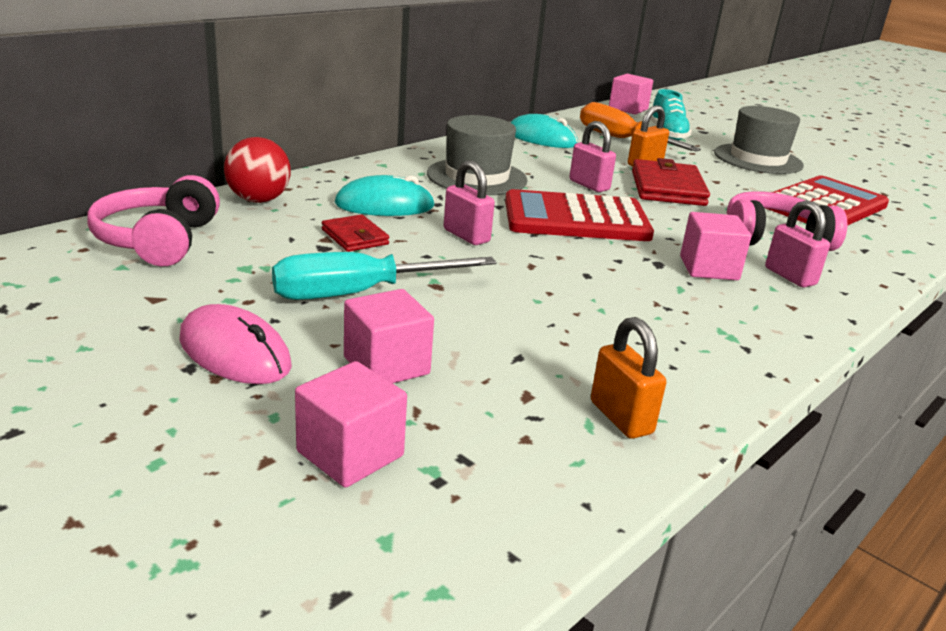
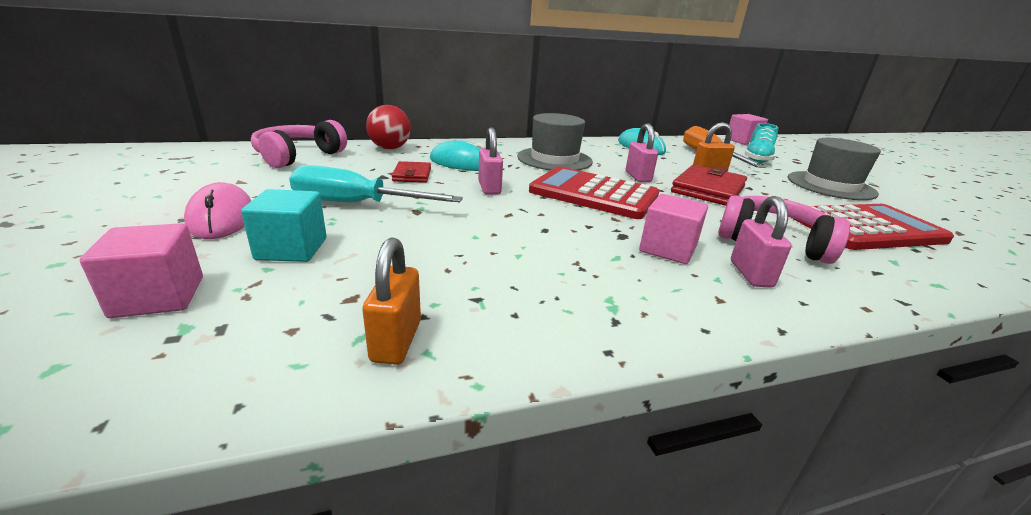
camera: 30 degrees right, 0 degrees up
pink cube [344,289,434,383] -> turquoise cube [241,189,327,262]

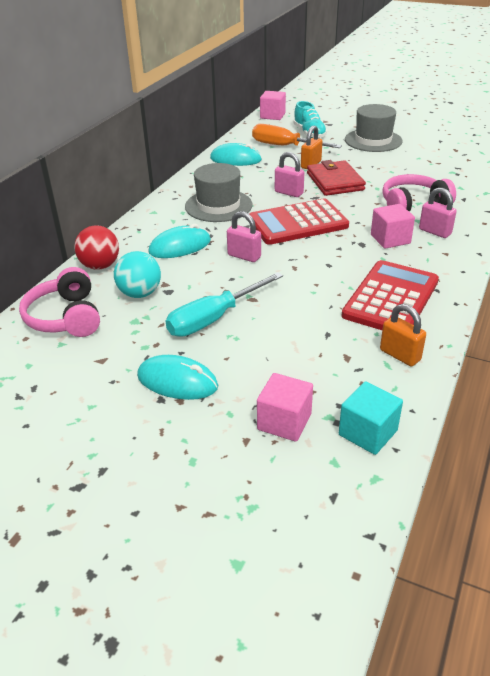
camera: 45 degrees left, 10 degrees up
pink mouse [184,182,251,239] -> turquoise mouse [137,355,218,400]
turquoise cube [241,189,327,262] -> turquoise cube moved to [339,381,403,455]
red wallet [392,161,431,183] -> none
red calculator [790,204,954,250] -> red calculator moved to [342,260,439,330]
none -> turquoise ball [114,251,161,298]

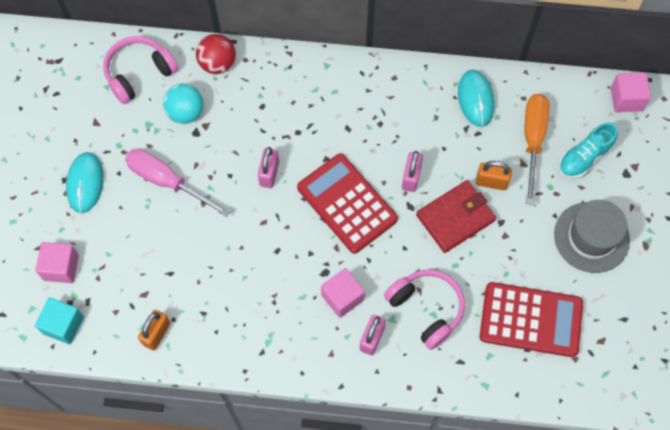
camera: 70 degrees right, 30 degrees up
turquoise mouse [148,224,211,258] -> none
turquoise screwdriver [166,272,283,337] -> pink screwdriver [125,149,230,217]
grey hat [185,163,252,222] -> none
red calculator [342,260,439,330] -> red calculator moved to [480,282,583,357]

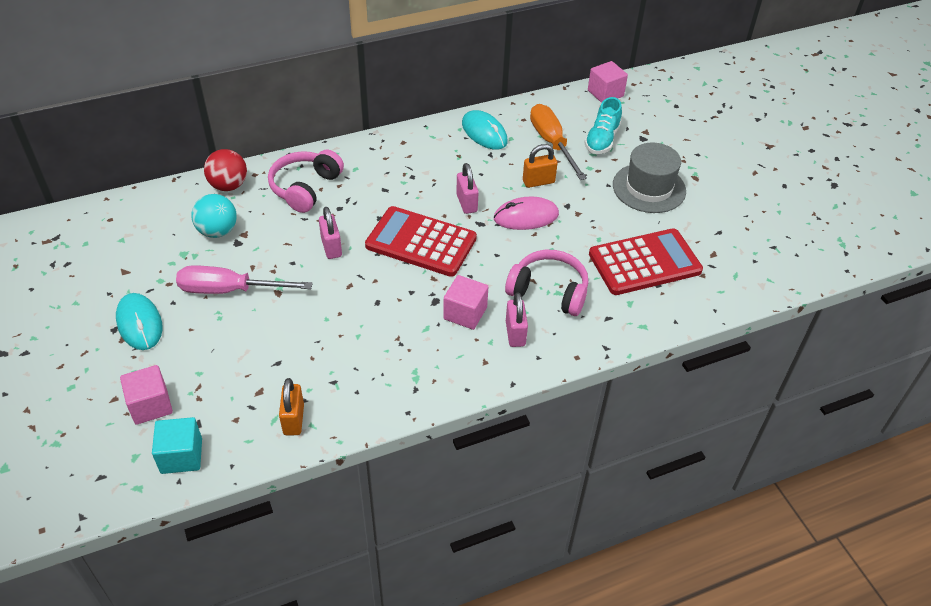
camera: 30 degrees left, 20 degrees down
pink headphones [103,36,178,104] -> pink headphones moved to [268,150,344,213]
red wallet [416,180,496,253] -> pink mouse [494,197,559,230]

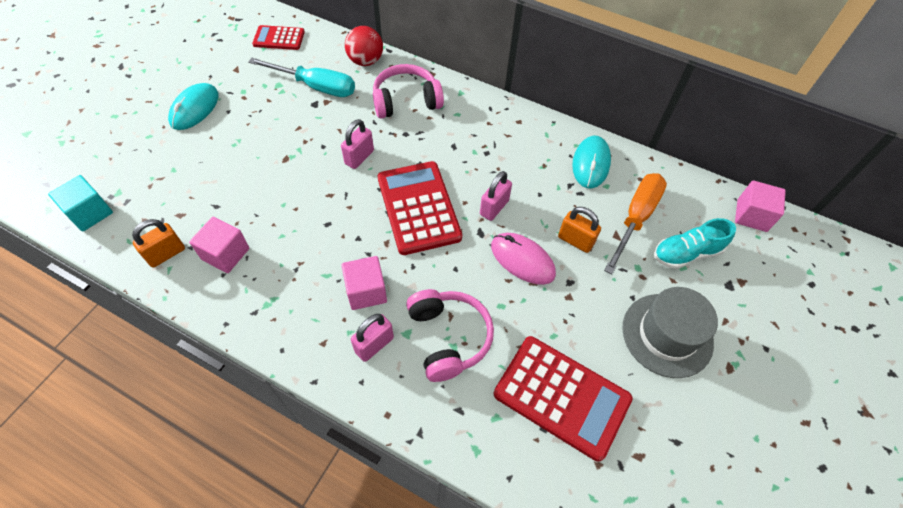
camera: 50 degrees right, 10 degrees up
pink cube [120,365,173,425] -> pink cube moved to [189,217,249,273]
pink screwdriver [176,265,313,294] -> none
turquoise ball [191,194,237,238] -> turquoise screwdriver [248,58,355,97]
none -> red calculator [252,25,305,50]

